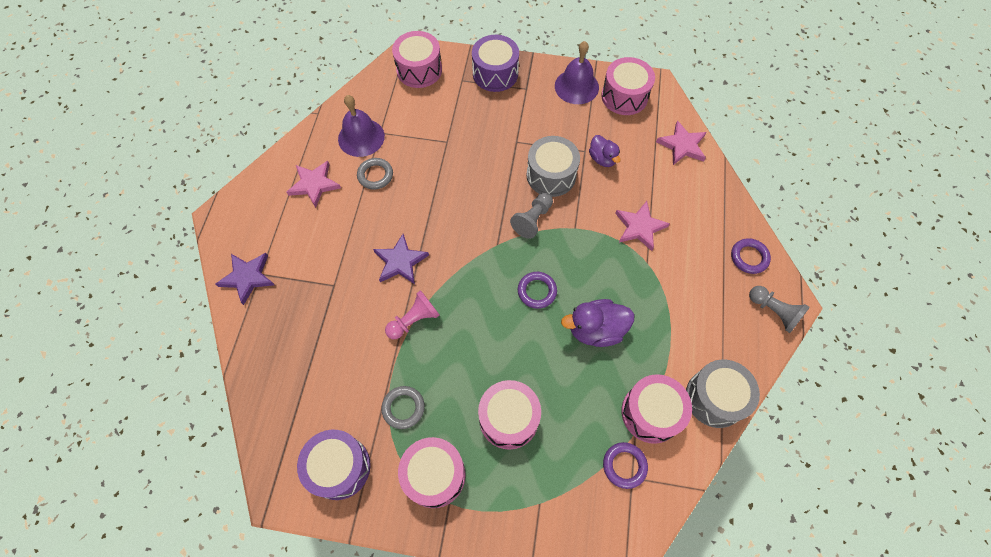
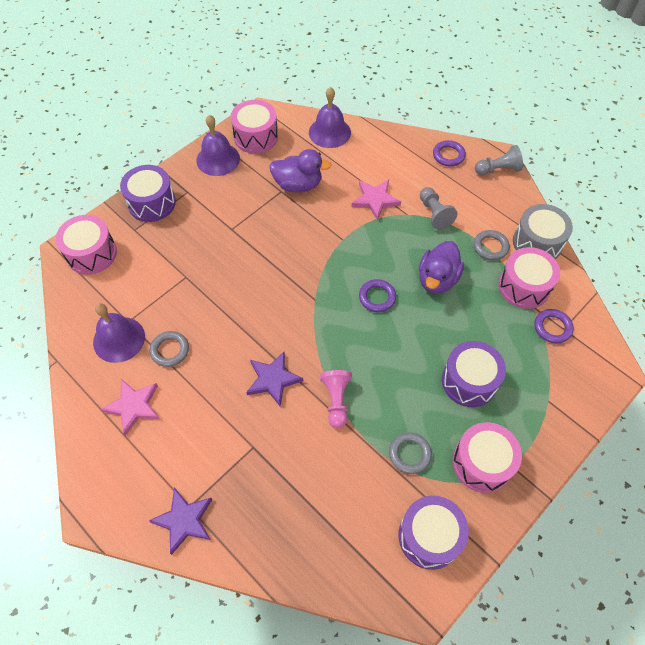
camera: 55 degrees left, 5 degrees down
pink drum [478,380,541,450] -> purple drum [442,341,506,407]
grey pawn [510,193,553,239] -> grey pawn moved to [420,187,457,230]
grey drum [526,136,580,197] -> none
purple duck [589,135,621,167] -> purple duck [269,149,331,192], size x1.57
pink star [656,120,707,165] -> purple bell [309,87,351,148]
none -> grey ring [474,230,510,260]

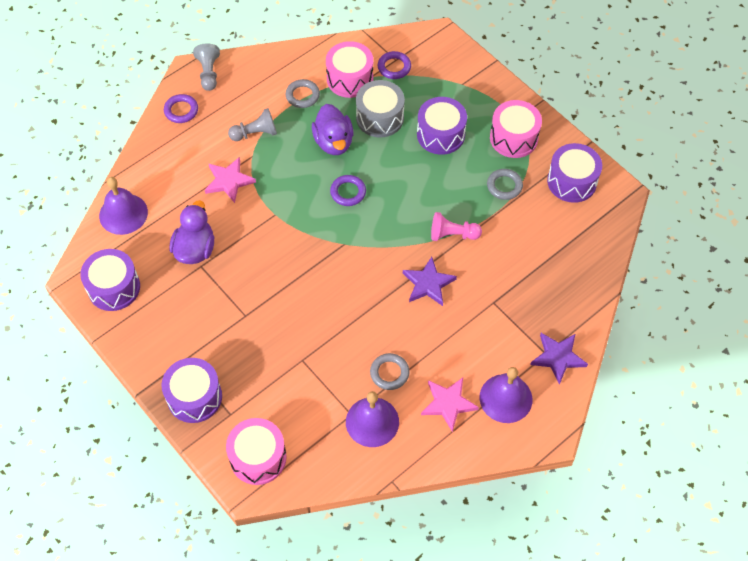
camera: 85 degrees left, 0 degrees up
purple bell [196,115,240,176] -> purple bell moved to [480,367,532,423]
pink drum [231,100,278,154] -> purple drum [80,249,140,311]
purple duck [419,241,464,294] -> purple duck turned 45 degrees clockwise [312,104,353,155]
grey drum [513,204,573,259] -> grey drum moved to [356,80,405,137]

